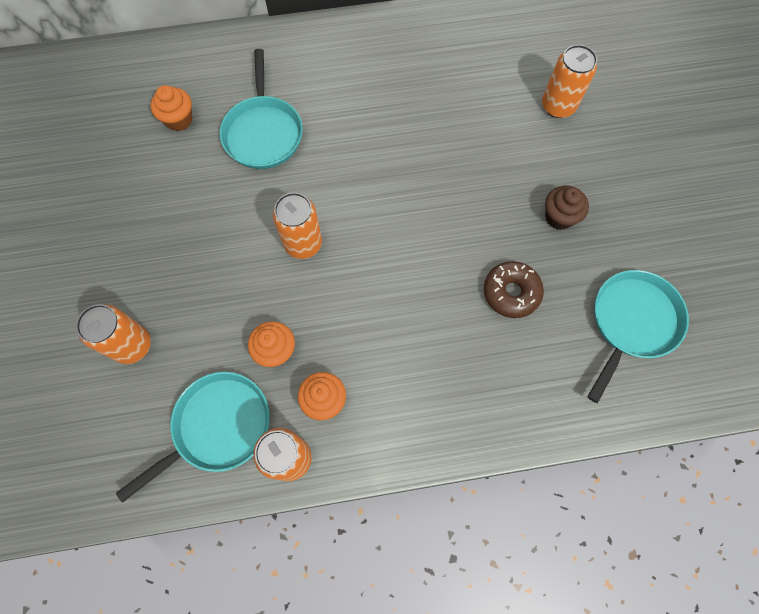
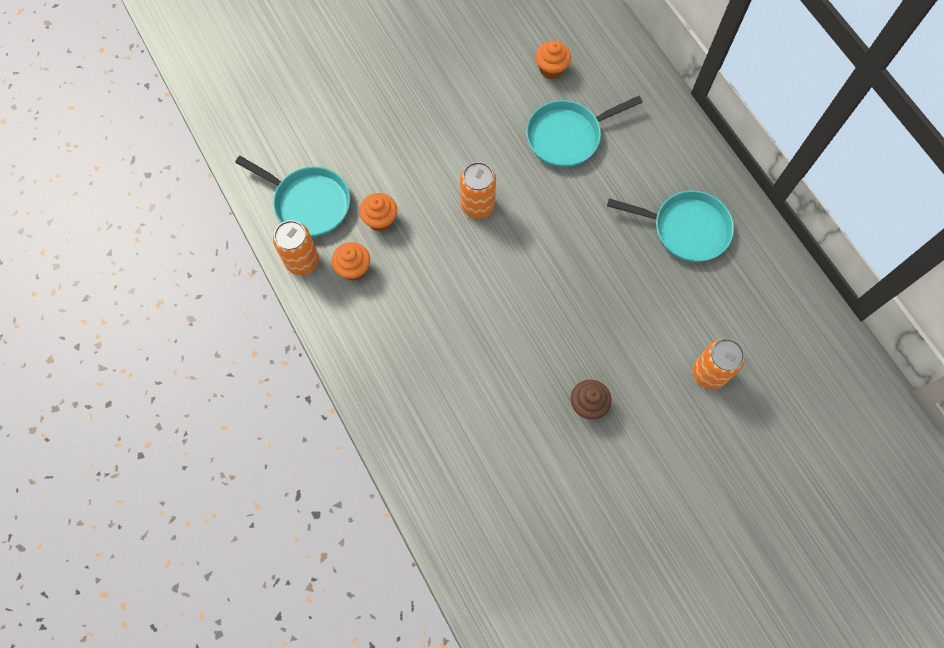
camera: 70 degrees right, 0 degrees up
orange can [76,304,151,364] -> none
brown donut [484,261,544,318] -> none
turquoise pan [587,270,689,403] -> turquoise pan moved to [607,191,734,262]

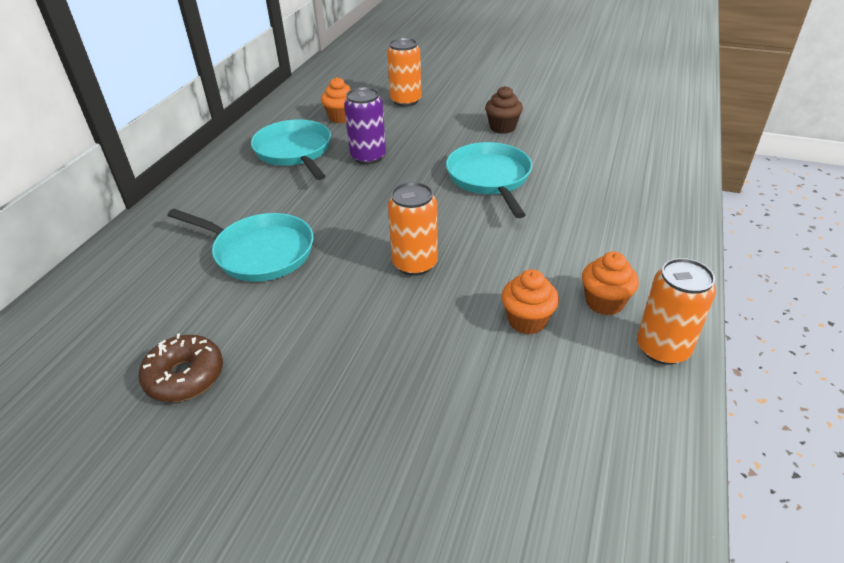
camera: 130 degrees left, 30 degrees down
turquoise pan [235,156,350,237] -> turquoise pan moved to [446,142,532,218]
orange cupcake [536,40,571,80] -> orange cupcake moved to [321,77,351,123]
none -> brown donut [138,333,223,402]
none -> purple can [344,87,386,164]

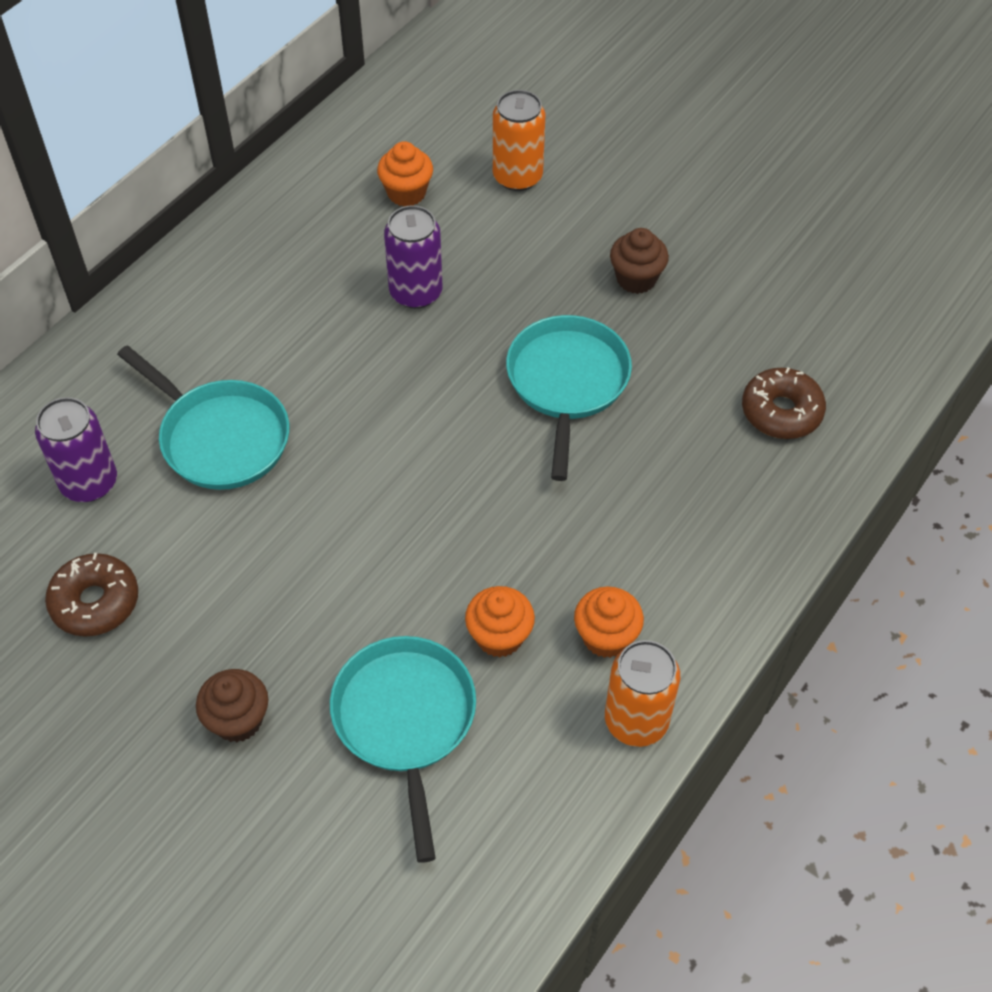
camera: 15 degrees right, 15 degrees up
turquoise pan [251,119,331,180] -> turquoise pan moved to [330,636,476,863]
orange can [388,182,438,276] -> none
none -> purple can [35,397,117,502]
none -> brown cupcake [196,669,268,742]
none -> brown donut [742,367,826,439]

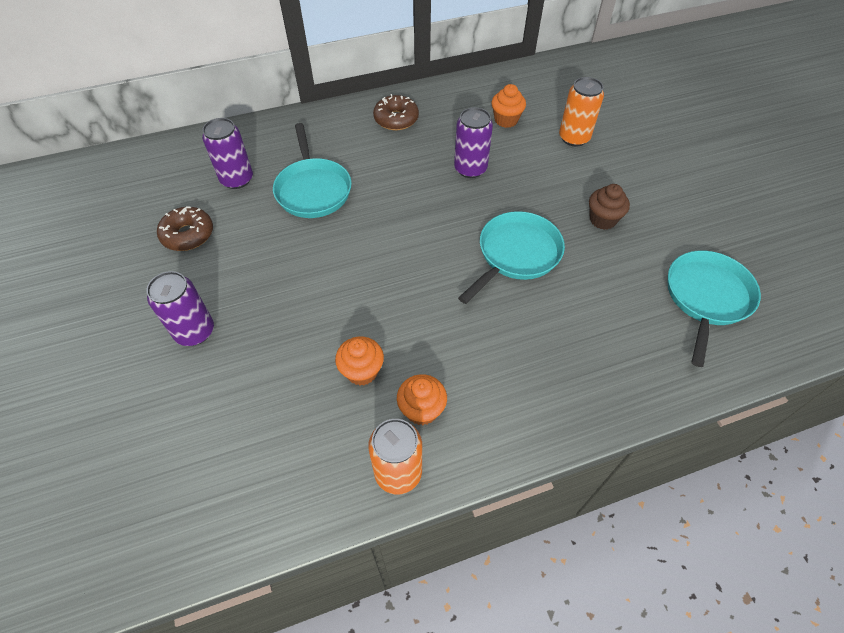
camera: 35 degrees right, 0 degrees up
brown cupcake [196,669,268,742] -> purple can [146,271,214,346]
turquoise pan [330,636,476,863] -> turquoise pan moved to [668,251,761,367]
brown donut [742,367,826,439] -> brown donut moved to [373,94,419,130]

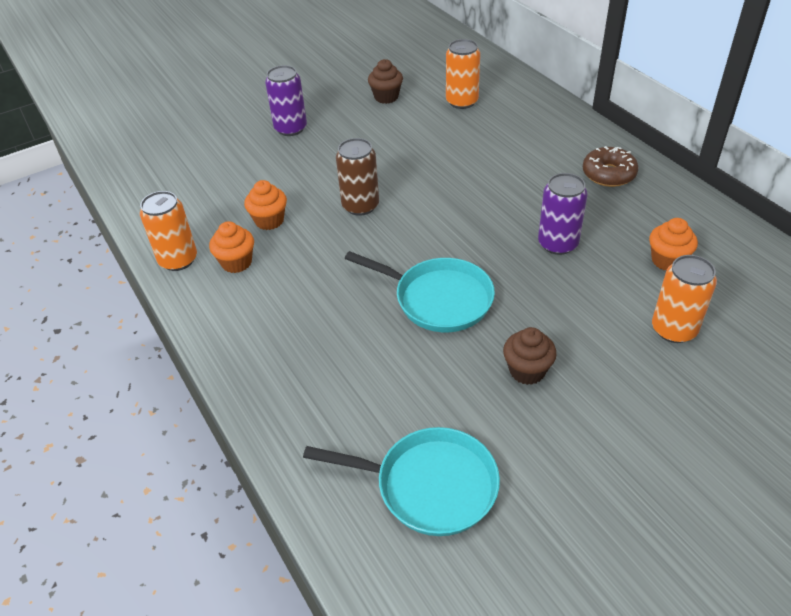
camera: 80 degrees right, 10 degrees down
brown donut [157,207,213,251] -> brown cupcake [368,59,403,104]
purple can [202,118,253,189] -> orange can [446,39,480,109]
turquoise pan [273,123,352,218] -> none
none -> brown can [336,138,379,216]

